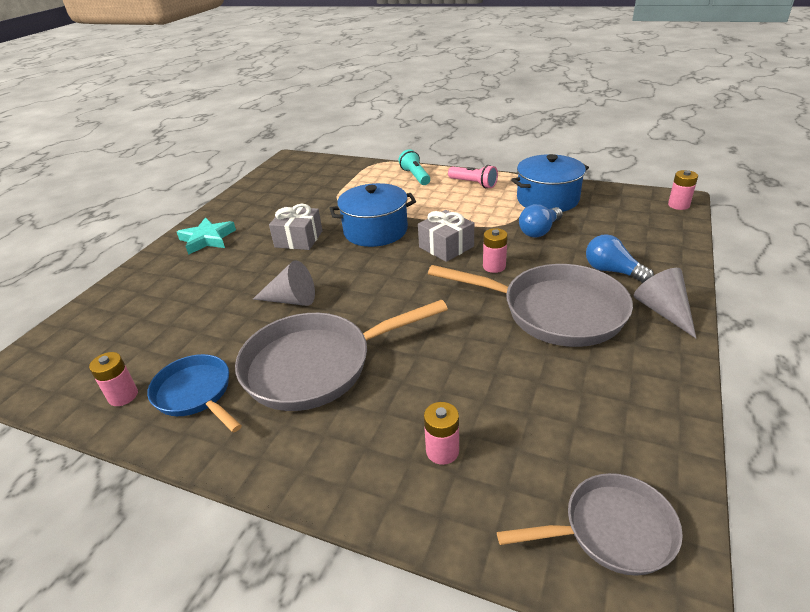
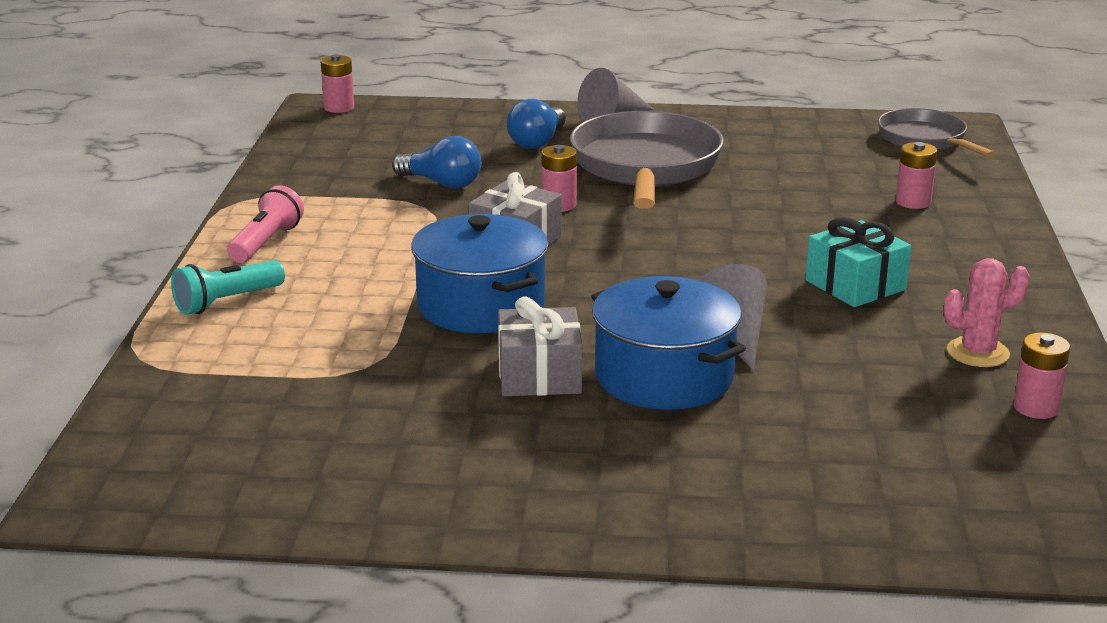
camera: 110 degrees left, 10 degrees down
blue pan [147,354,242,433] -> pink cactus [944,258,1029,367]
turquoise star [177,217,236,255] -> none
grey pan [235,300,448,411] -> turquoise gift [805,217,911,307]
blue pot [511,154,589,212] -> blue pot moved to [591,276,746,410]

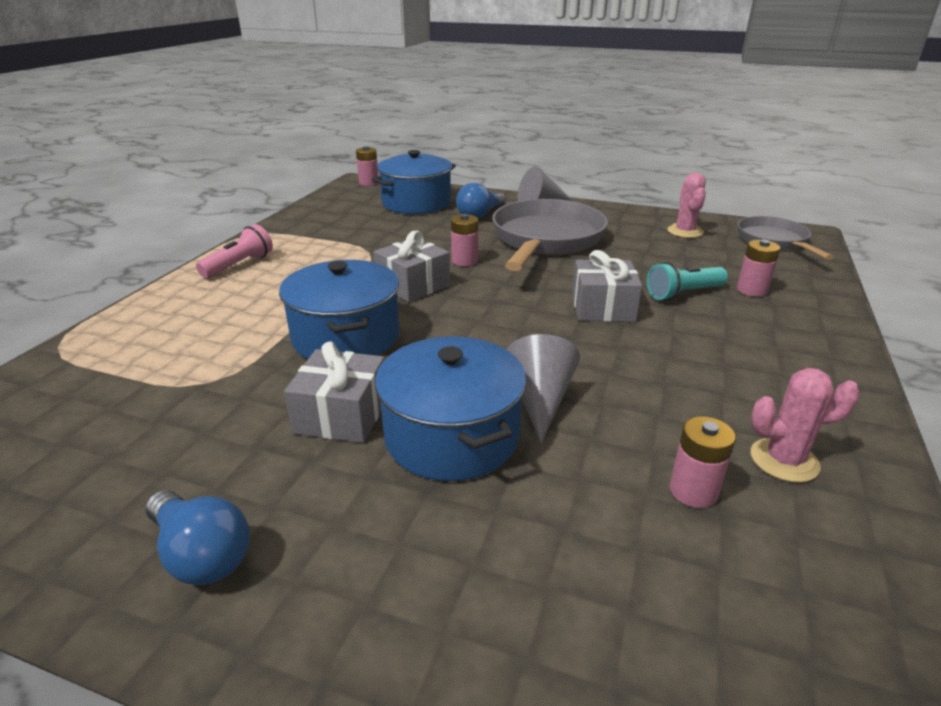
camera: 15 degrees right, 5 degrees up
turquoise flashlight [171,260,285,315] -> turquoise flashlight moved to [647,262,728,301]
blue light bulb [392,136,481,189] -> blue light bulb moved to [146,490,250,585]
turquoise gift [805,217,911,307] -> none
pink battery [1013,333,1070,419] -> pink battery moved to [670,416,736,508]
none -> blue pot [372,150,456,214]
none -> grey gift [572,250,642,322]
none -> pink cactus [667,173,706,238]

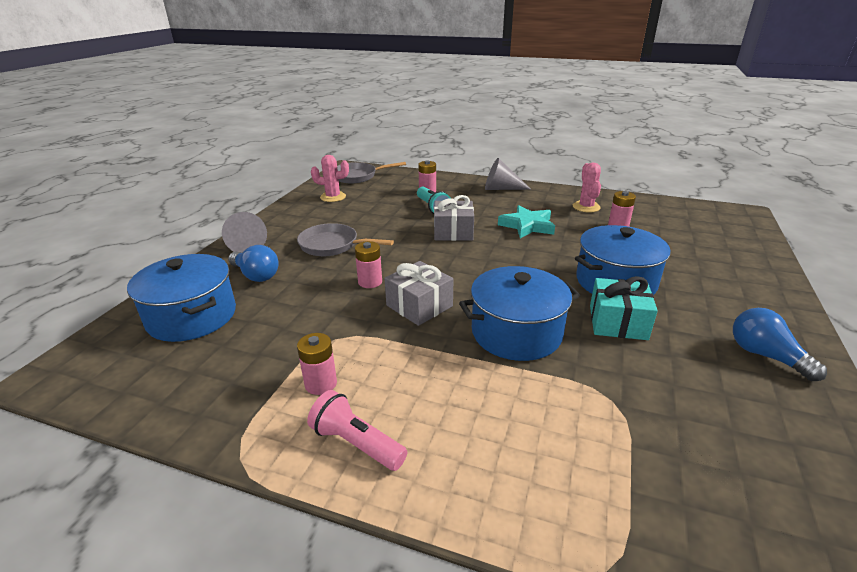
camera: 90 degrees left, 0 degrees up
blue light bulb [146,490,250,585] -> blue light bulb turned 75 degrees counterclockwise [733,308,827,381]
grey gift [284,342,385,443] -> turquoise gift [590,276,658,340]
pink battery [356,146,378,186] -> pink battery moved to [297,333,337,395]
grey pan [492,199,608,271] -> grey pan [297,223,394,256], size x0.59
grey cone [507,334,580,443] -> grey cone moved to [485,158,531,190]
none -> turquoise star [498,205,555,238]

